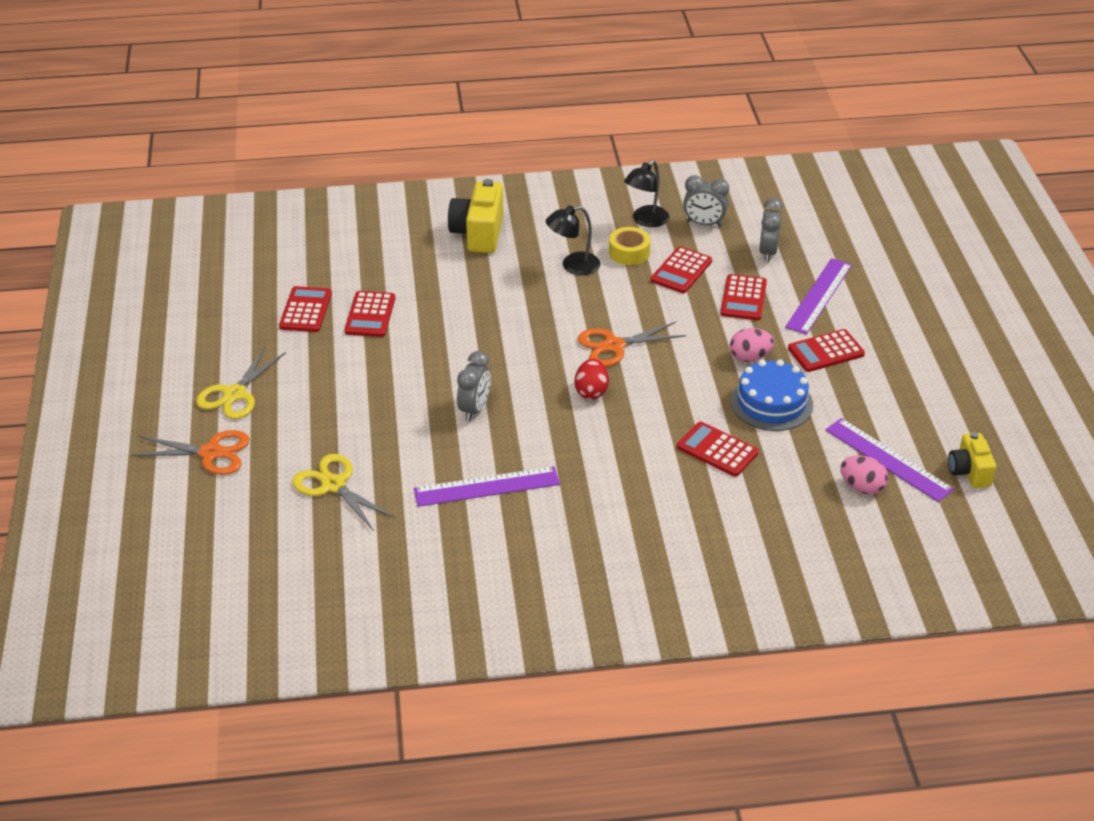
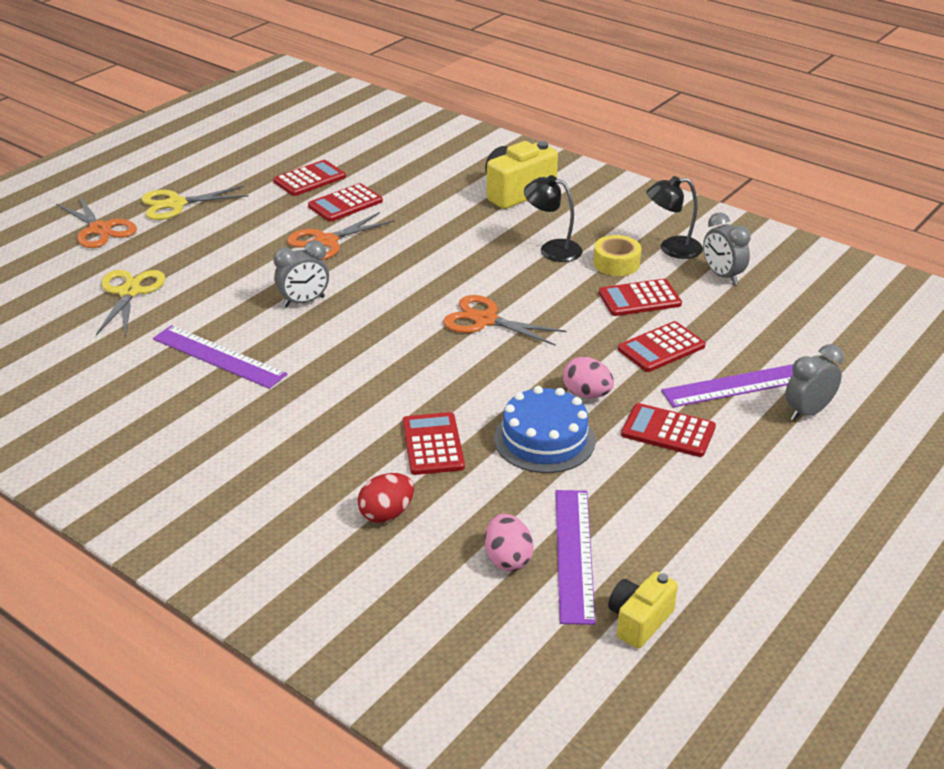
camera: 45 degrees right, 5 degrees down
red egg [575,359,609,399] -> red egg moved to [357,473,414,523]
grey clock [759,198,783,262] -> grey clock moved to [785,344,844,421]
none -> orange scissors [287,212,394,260]

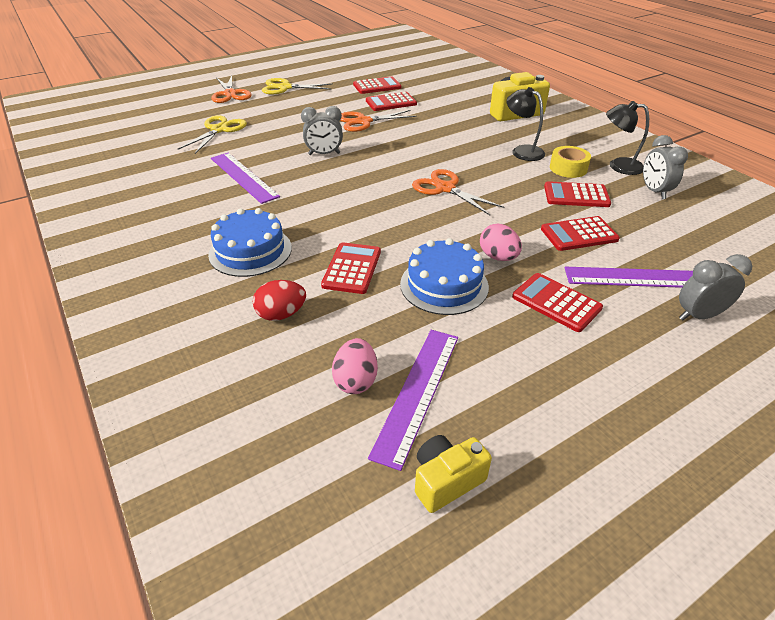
camera: 20 degrees right, 5 degrees up
none -> blue cake [208,208,292,277]

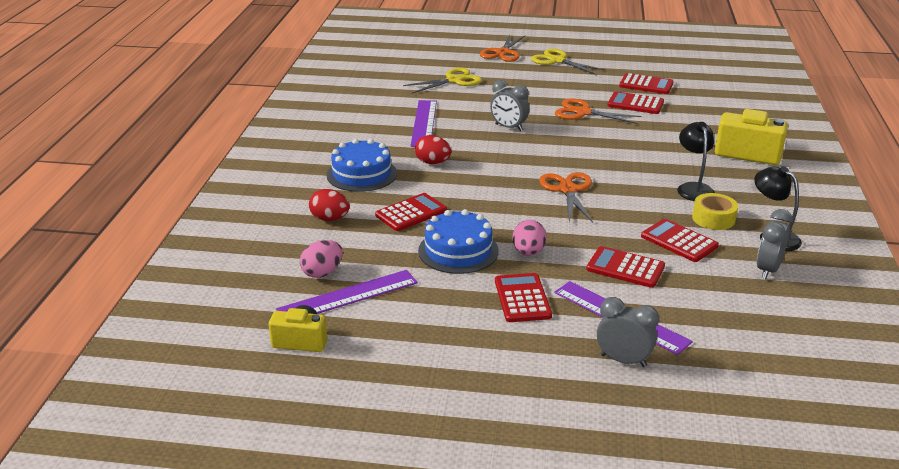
camera: 40 degrees right, 10 degrees down
none -> red egg [415,135,451,164]

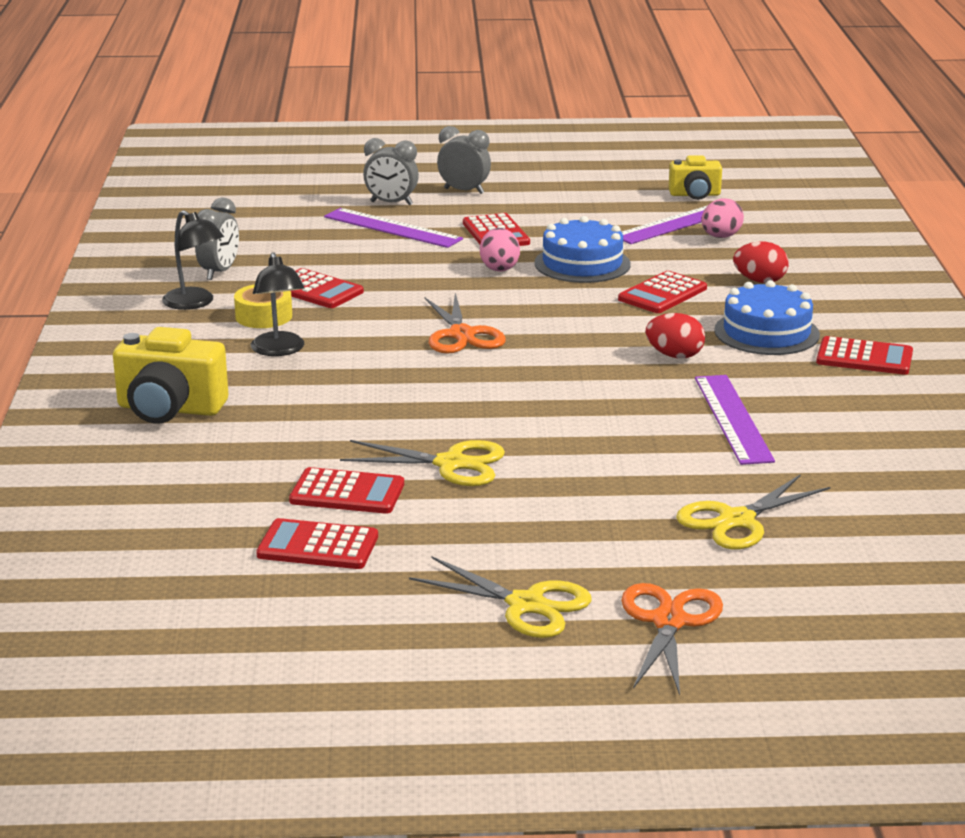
camera: 170 degrees right, 5 degrees down
grey clock [490,80,529,131] -> grey clock moved to [437,126,491,194]
orange scissors [555,99,642,124] -> yellow scissors [340,440,505,486]
red calculator [586,246,665,288] -> red calculator moved to [816,336,913,375]

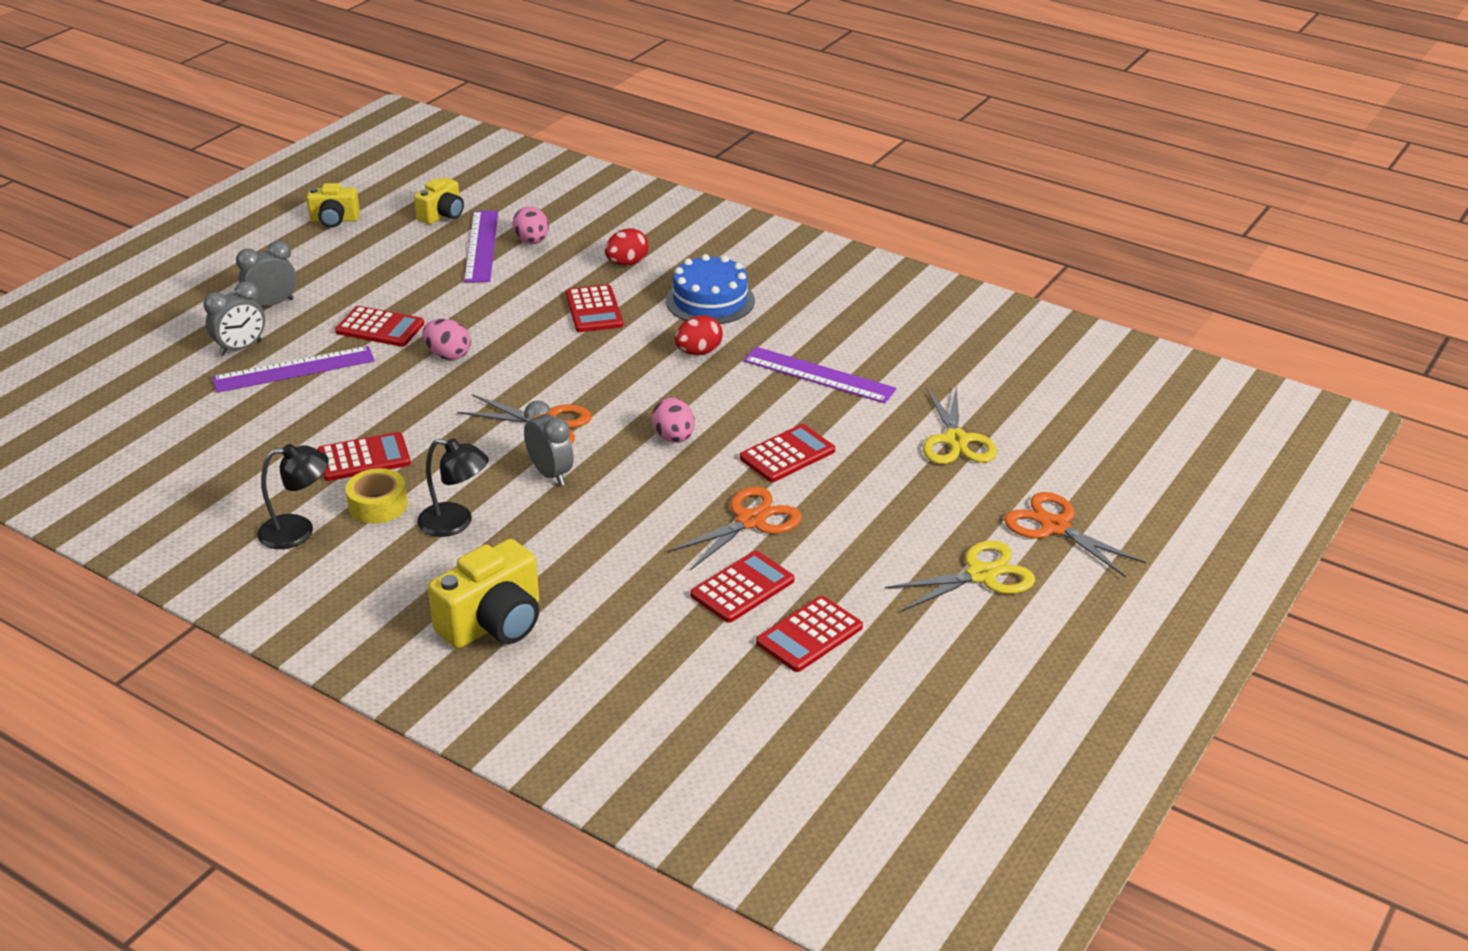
camera: 55 degrees left, 10 degrees up
grey clock [195,198,239,280] -> grey clock moved to [524,400,574,486]
yellow scissors [340,440,505,486] -> orange scissors [667,487,802,570]
blue cake [534,216,631,283] -> none
red calculator [816,336,913,375] -> red calculator moved to [740,424,835,482]
none -> yellow camera [307,183,360,228]
none -> pink egg [651,398,695,443]

